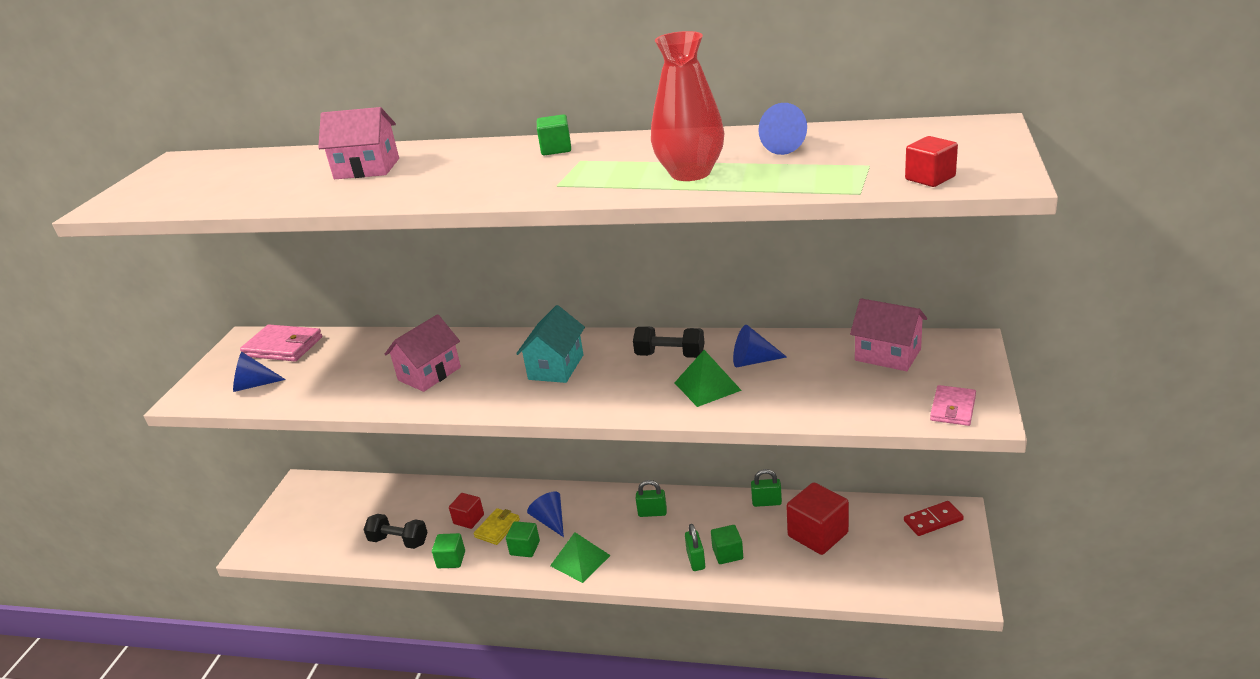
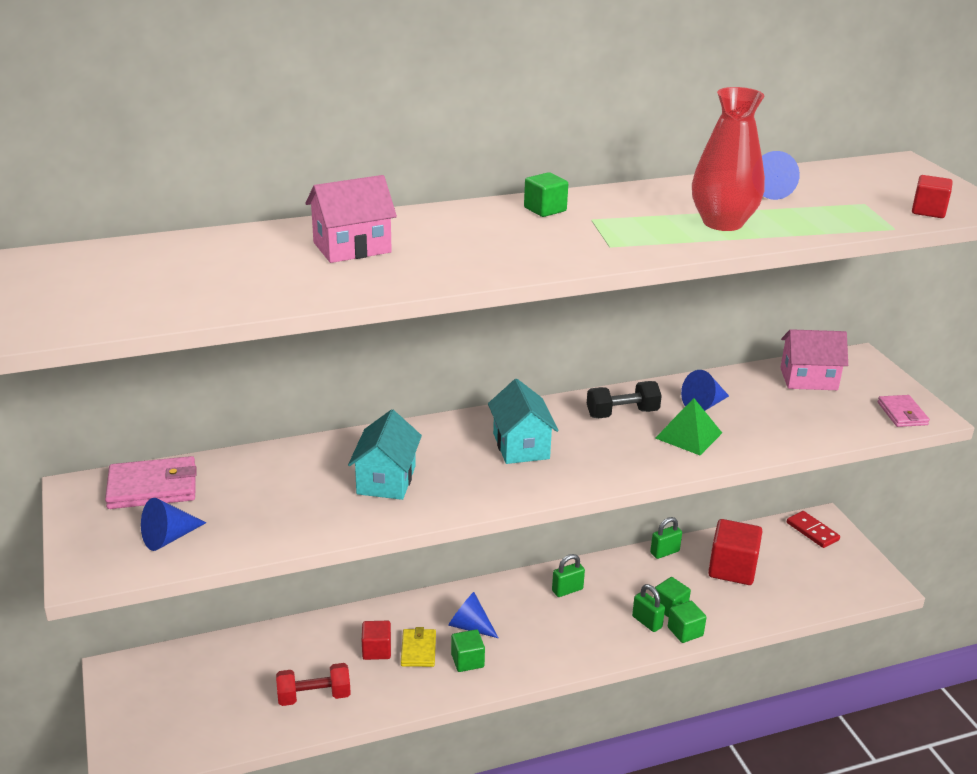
camera: 35 degrees left, 0 degrees up
black dumbbell [363,514,428,549] -> red dumbbell [276,663,351,706]
pink house [385,314,461,392] -> turquoise house [348,409,422,500]
green cube [432,533,465,568] -> green cube moved to [668,601,707,643]
green pyramid [550,532,611,583] -> none
red domino [904,501,964,536] -> red domino turned 75 degrees counterclockwise [787,511,840,548]

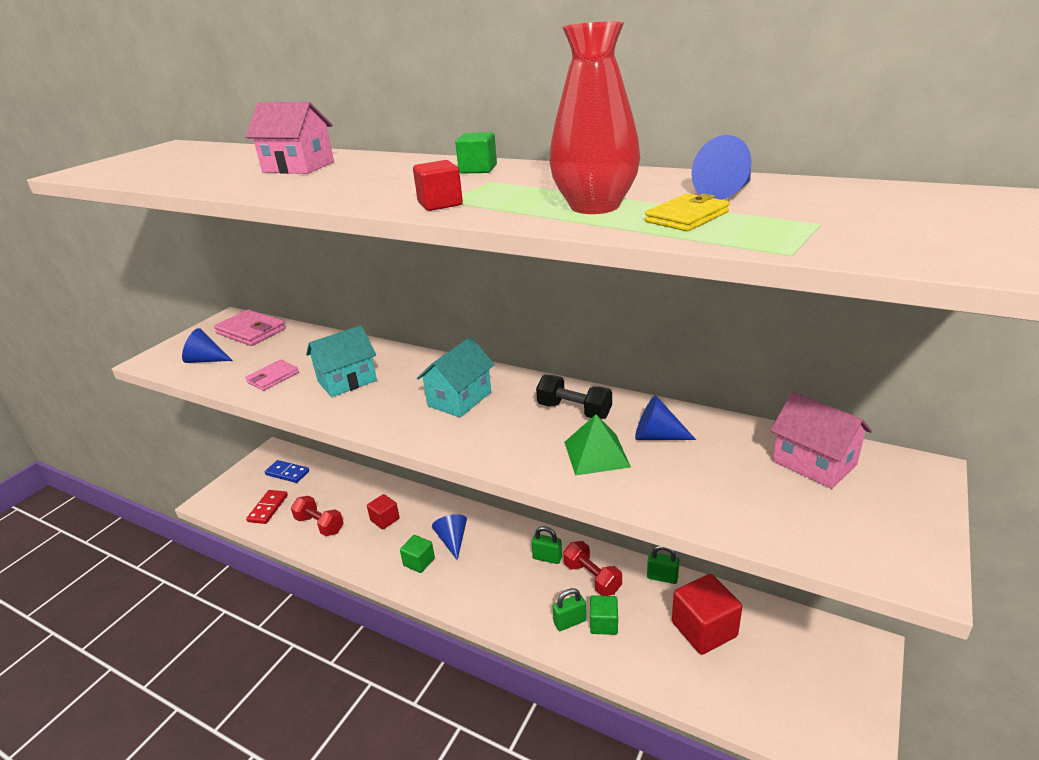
camera: 50 degrees right, 0 degrees up
yellow wallet [401,627,436,667] -> yellow wallet moved to [645,193,730,231]
green padlock [632,584,665,632] -> green padlock turned 60 degrees clockwise [553,588,586,631]
green cube [668,601,707,643] -> none
red domino [787,511,840,548] -> red domino moved to [246,490,288,524]
pink wallet [877,395,930,427] -> pink wallet moved to [245,360,299,391]
red cube [912,175,953,218] -> red cube moved to [413,160,463,211]
none -> blue domino [265,460,309,483]
none -> red dumbbell [563,541,622,596]

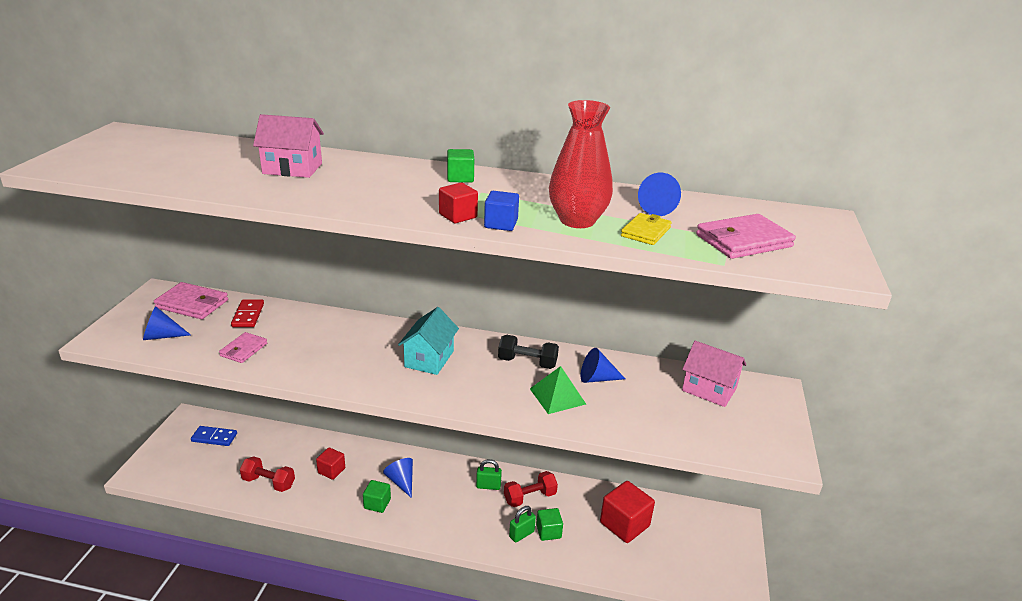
camera: 20 degrees left, 0 degrees up
red domino [246,490,288,524] -> red domino moved to [231,299,264,327]
turquoise house [306,325,377,397] -> none
red dumbbell [563,541,622,596] -> red dumbbell turned 60 degrees counterclockwise [504,471,558,507]
green padlock [647,546,680,584] -> none
none -> blue cube [484,191,519,231]
none -> pink wallet [696,214,796,259]

